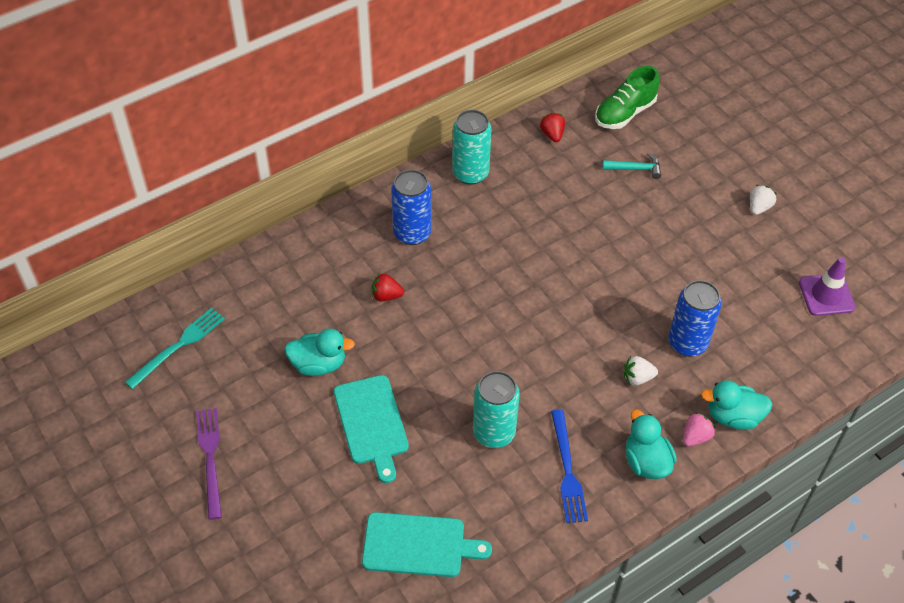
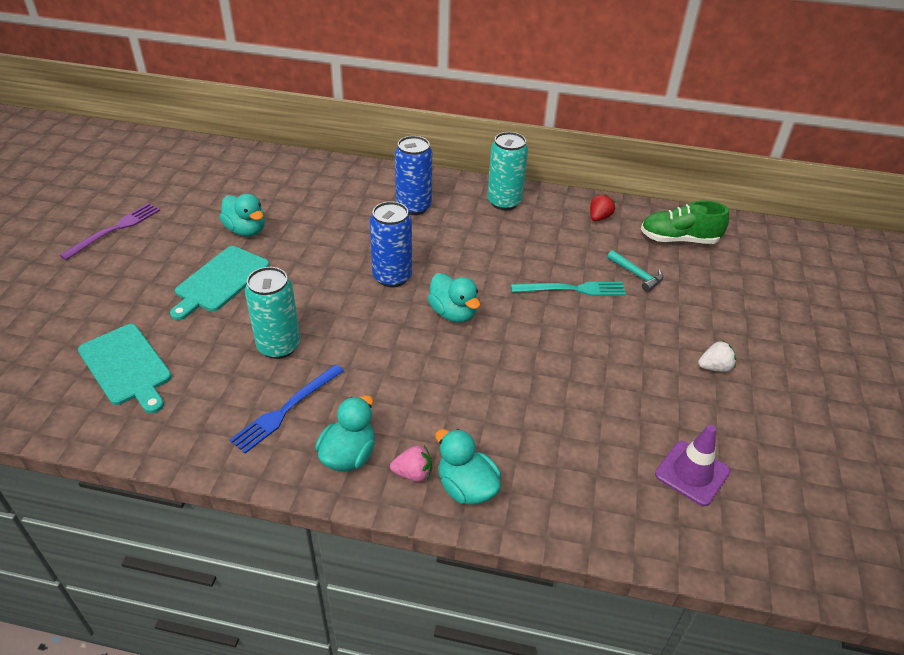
camera: 45 degrees right, 10 degrees down
turquoise fork [125,308,225,389] -> turquoise fork moved to [511,282,626,296]
red strawberry [372,273,404,301] -> none
white strawberry [624,356,658,385] -> none
blue can [668,280,722,356] -> blue can moved to [370,201,412,287]
none -> turquoise duck [428,273,480,323]

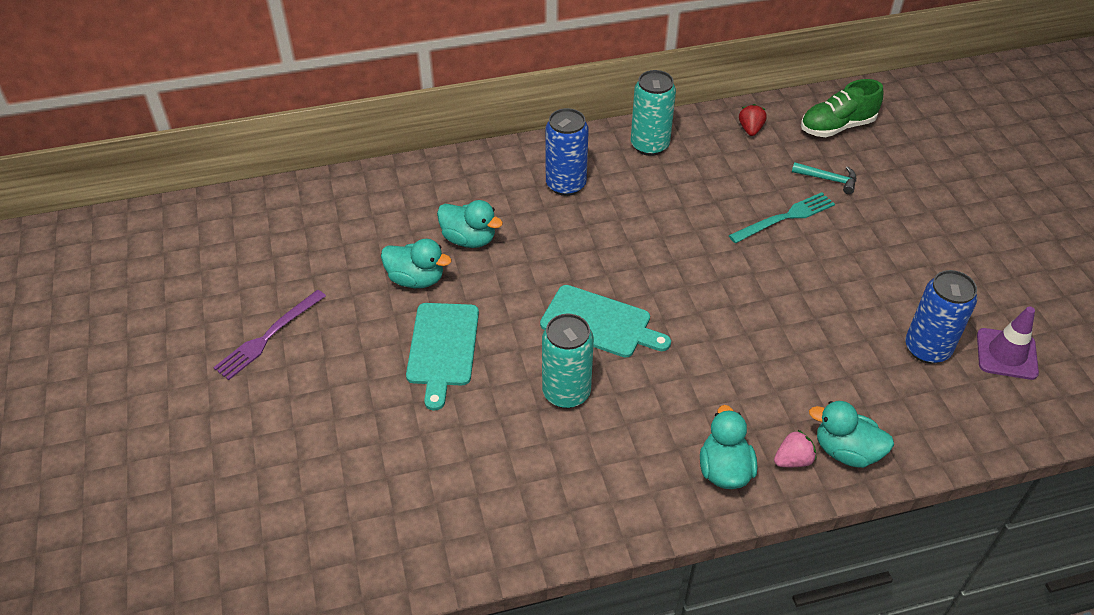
camera: 25 degrees left, 5 degrees up
purple fork [60,203,160,260] -> purple fork turned 150 degrees counterclockwise [213,290,326,380]
turquoise cutting board [78,324,172,413] -> turquoise cutting board moved to [540,285,671,358]
blue fork [230,364,344,453] -> none
blue can [370,201,412,287] -> blue can moved to [905,270,977,364]
turquoise duck [428,273,480,323] -> turquoise duck moved to [437,200,503,248]
white strawberry [698,341,736,372] -> none

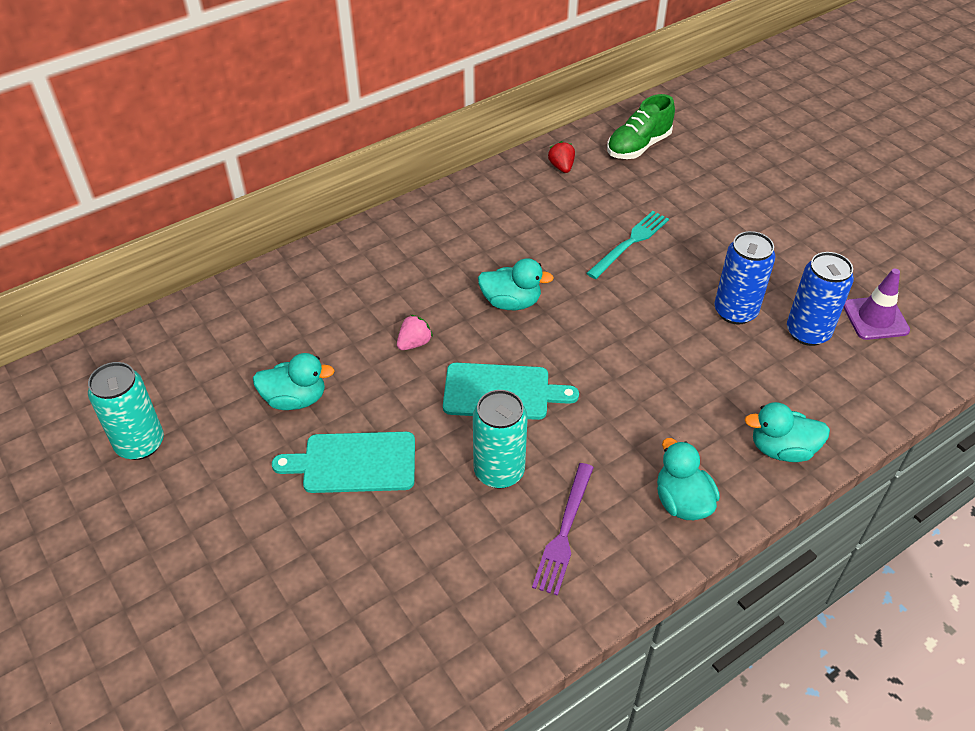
camera: 20 degrees left, 0 degrees up
purple fork [213,290,326,380] -> purple fork moved to [532,463,594,596]
turquoise cutting board [406,303,479,410] -> turquoise cutting board turned 105 degrees clockwise [272,432,415,493]
turquoise duck [437,200,503,248] -> turquoise duck moved to [478,258,554,310]
blue can [546,108,589,196] -> blue can moved to [714,231,775,324]
turquoise can [631,70,676,156] -> turquoise can moved to [88,362,164,460]
pink strawberry [774,429,816,467] -> pink strawberry moved to [397,315,433,350]
turquoise hammer [792,162,856,194] -> none

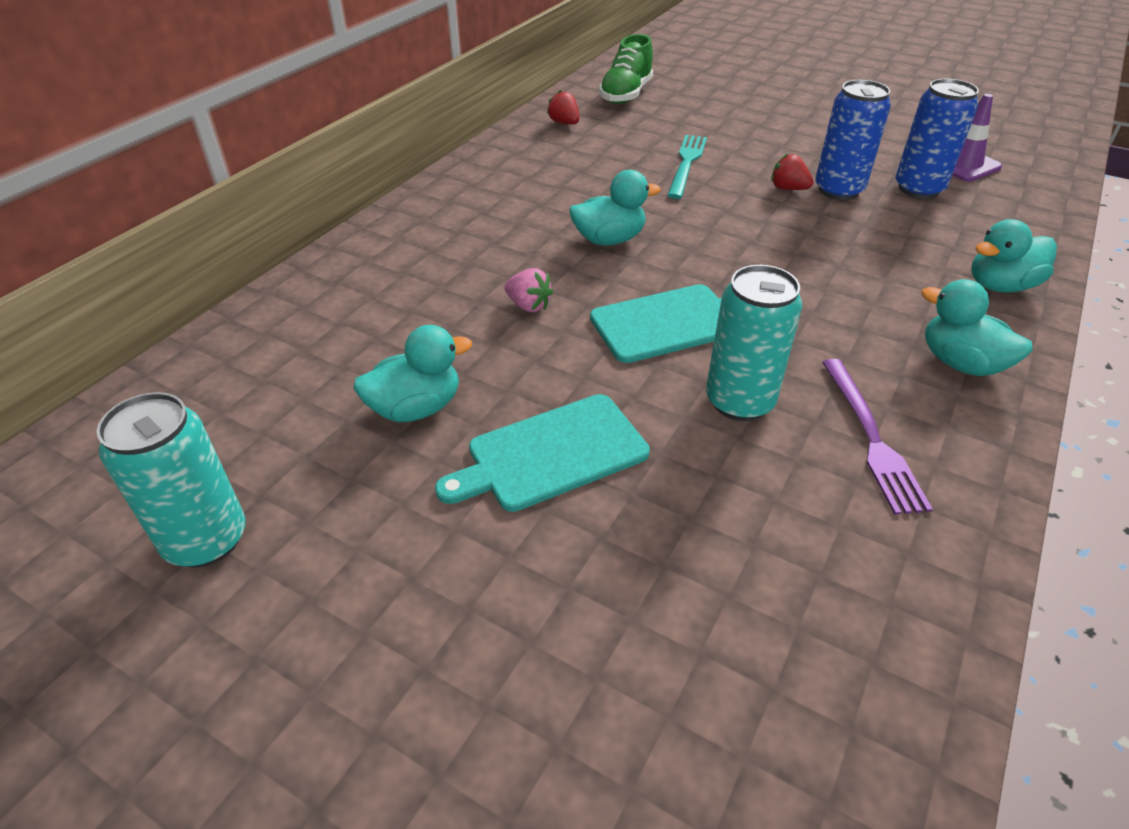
camera: 25 degrees left, 5 degrees down
pink strawberry [397,315,433,350] -> pink strawberry turned 105 degrees clockwise [504,268,553,312]
none -> red strawberry [771,153,814,190]

